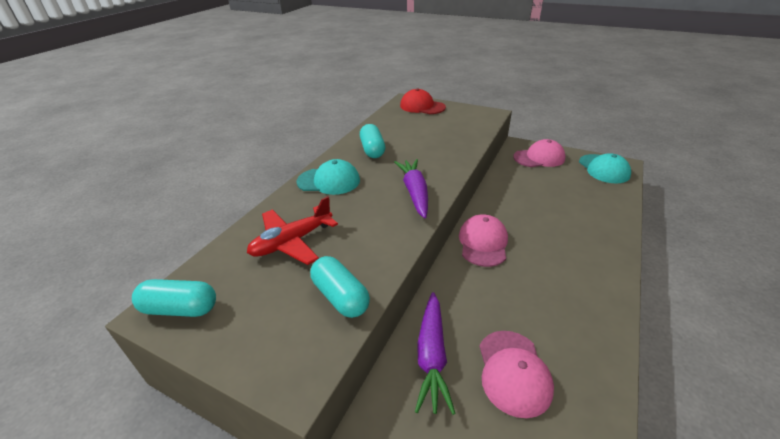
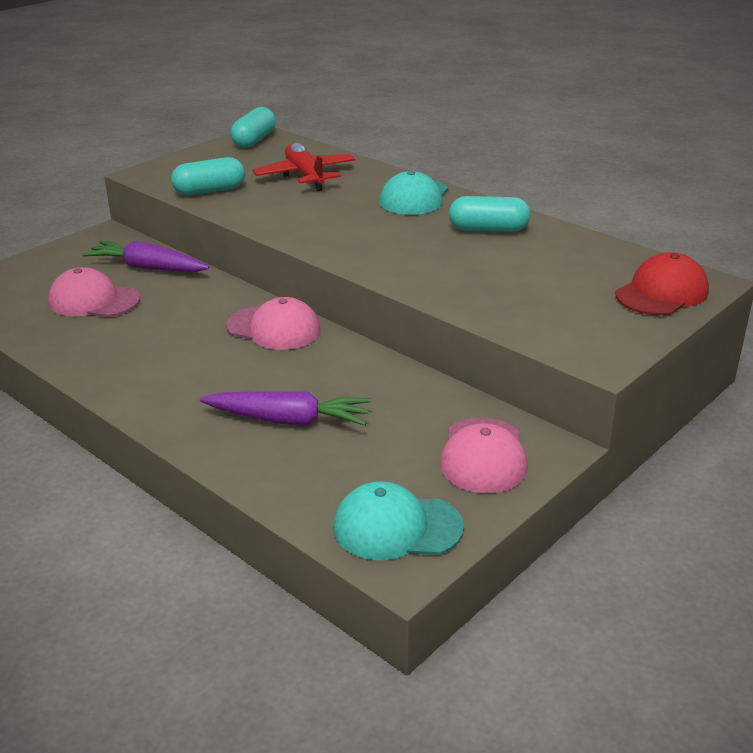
camera: 105 degrees right, 5 degrees down
purple carrot [394,159,428,218] -> purple carrot moved to [200,392,372,426]

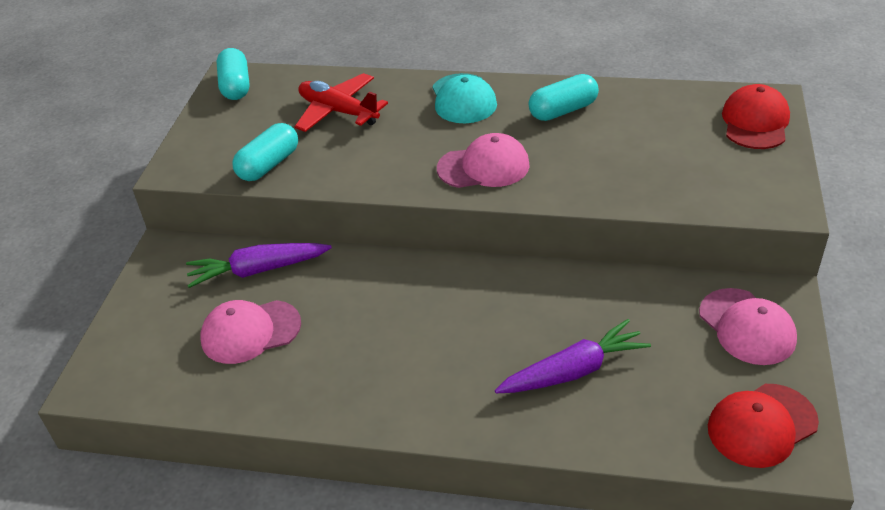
camera: 30 degrees left, 10 degrees up
pink cap [226,297,321,350] -> pink cap moved to [437,133,530,188]
turquoise cap [333,481,464,560] -> red cap [708,384,819,468]

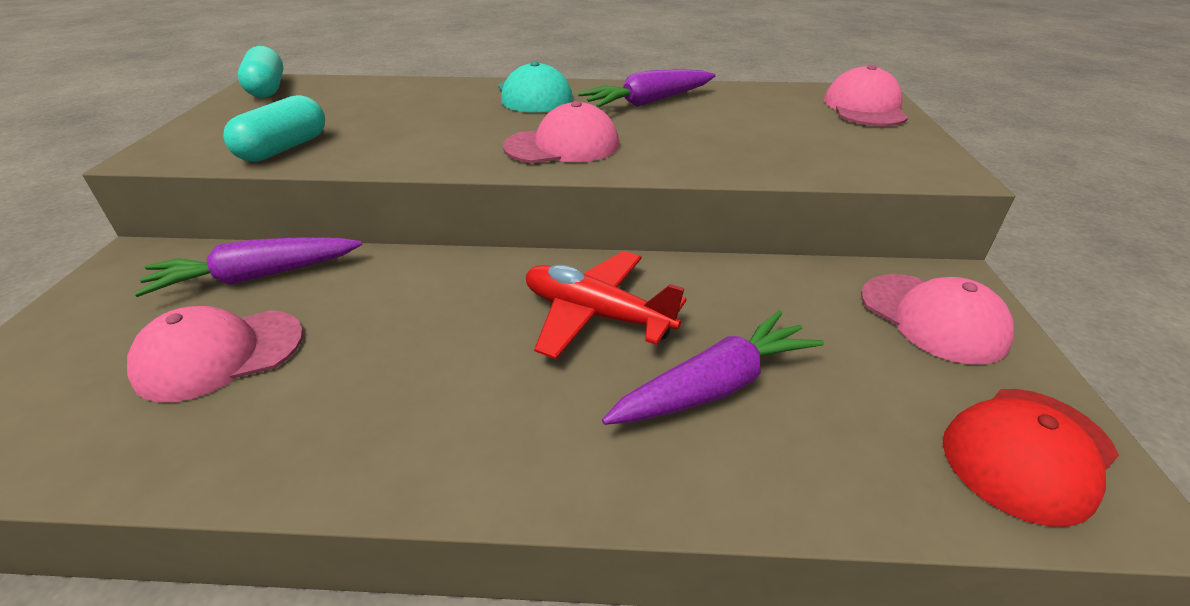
camera: 10 degrees left, 5 degrees down
red plane [294,73,388,132] -> red plane moved to [526,251,686,359]
turquoise capsule [529,74,599,121] -> purple carrot [578,69,716,108]
red cap [722,84,790,149] -> pink cap [824,65,908,126]

